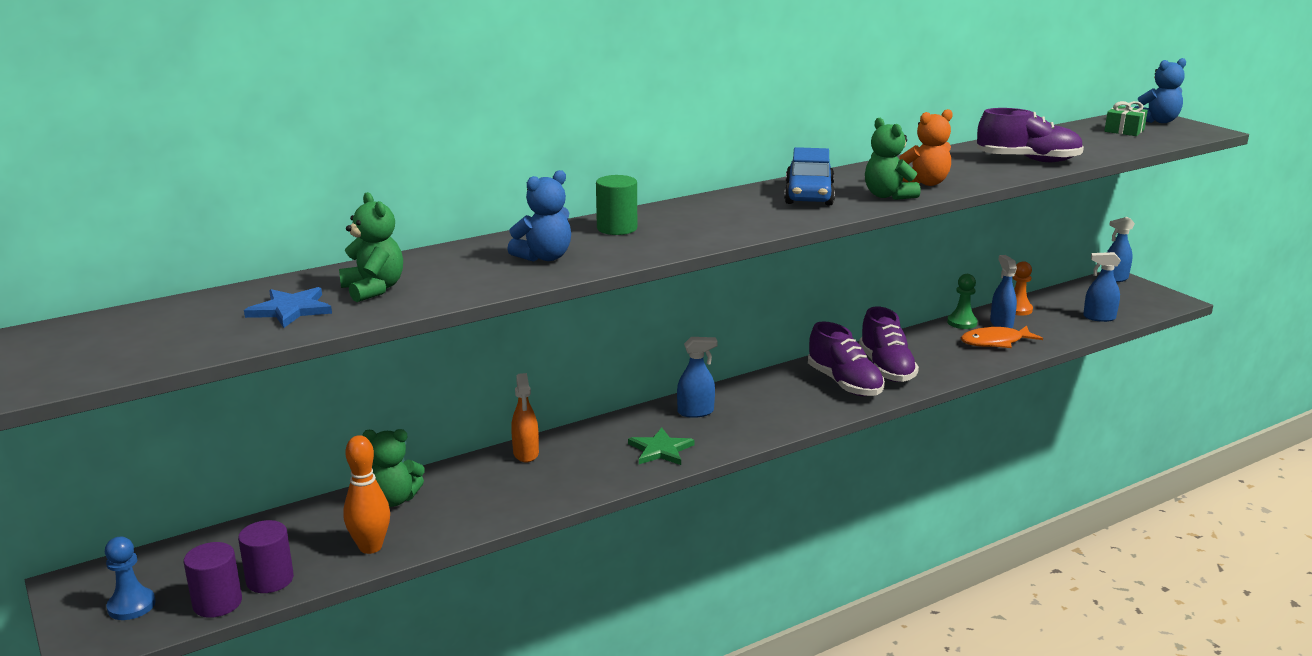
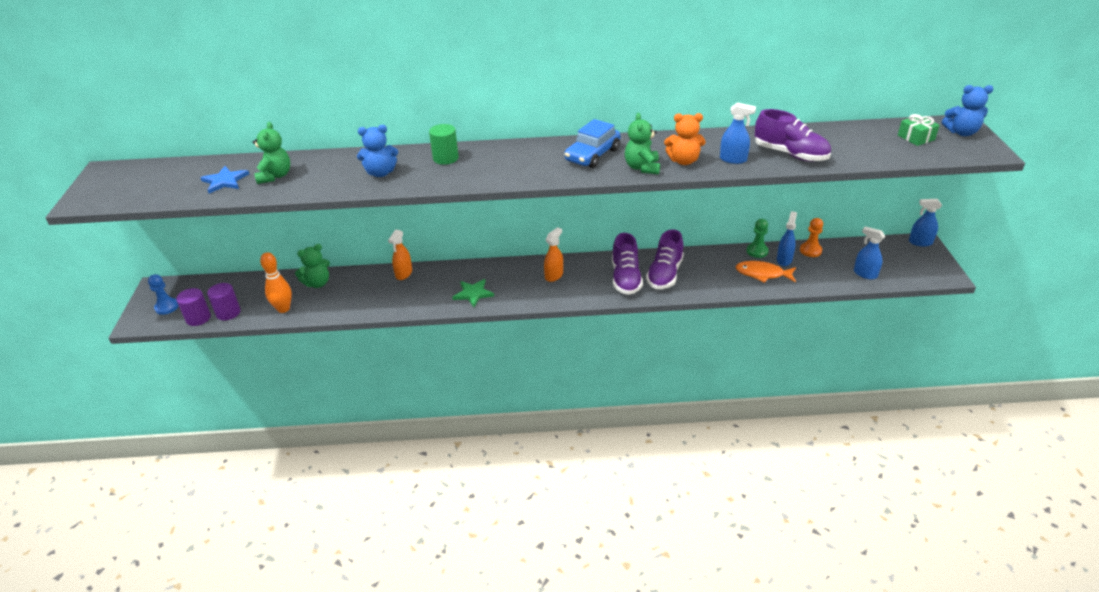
camera: 30 degrees right, 15 degrees up
green teddy bear [362,429,425,507] -> green teddy bear turned 60 degrees counterclockwise [295,244,330,288]
blue spray bottle [677,337,718,418] -> blue spray bottle moved to [720,102,756,164]
none -> orange spray bottle [544,227,563,282]

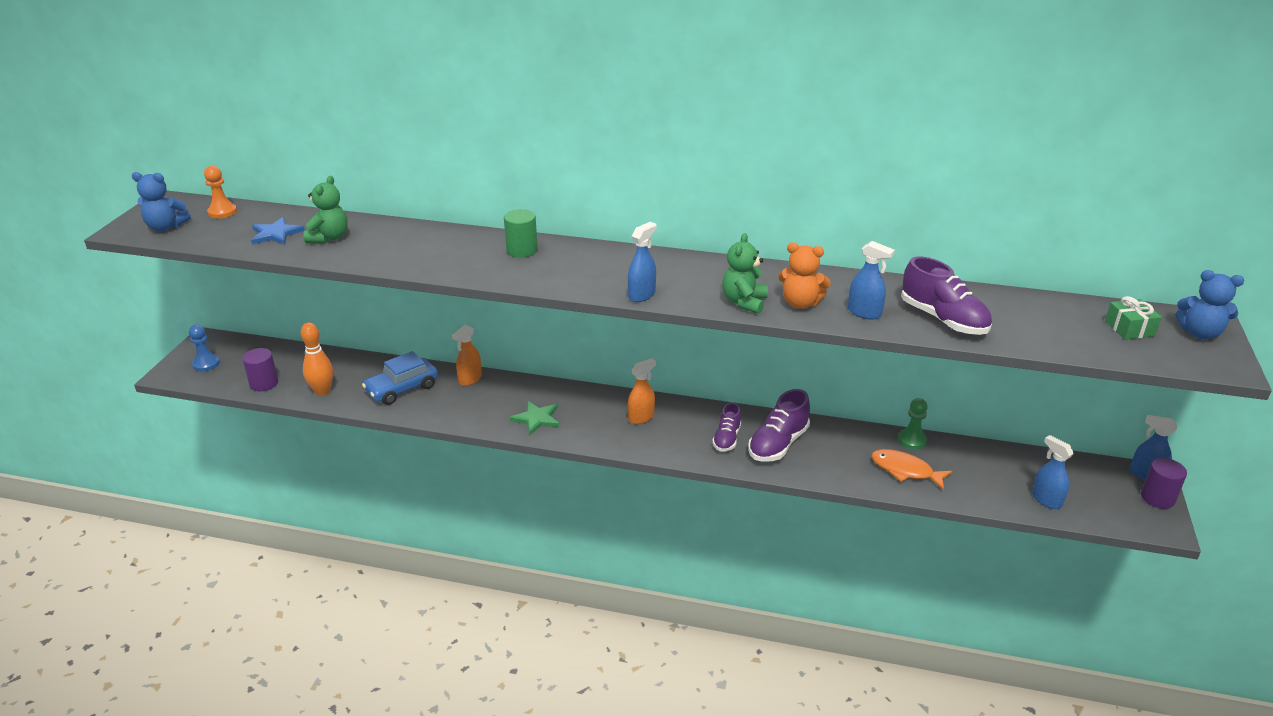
camera: 15 degrees right, 5 degrees down
purple cylinder [176,288,211,326] -> purple cylinder moved to [1141,458,1187,509]
green teddy bear [295,244,330,288] -> none
blue teddy bear [357,125,398,177] -> blue teddy bear moved to [132,172,191,231]
blue car [564,119,621,168] -> blue car moved to [362,351,438,405]
purple shoe [612,233,643,295] -> purple shoe [712,403,741,452], size x0.63
blue spray bottle [777,211,797,266] -> blue spray bottle moved to [628,222,656,302]
orange pawn [800,218,823,257] -> orange pawn moved to [204,166,237,219]

